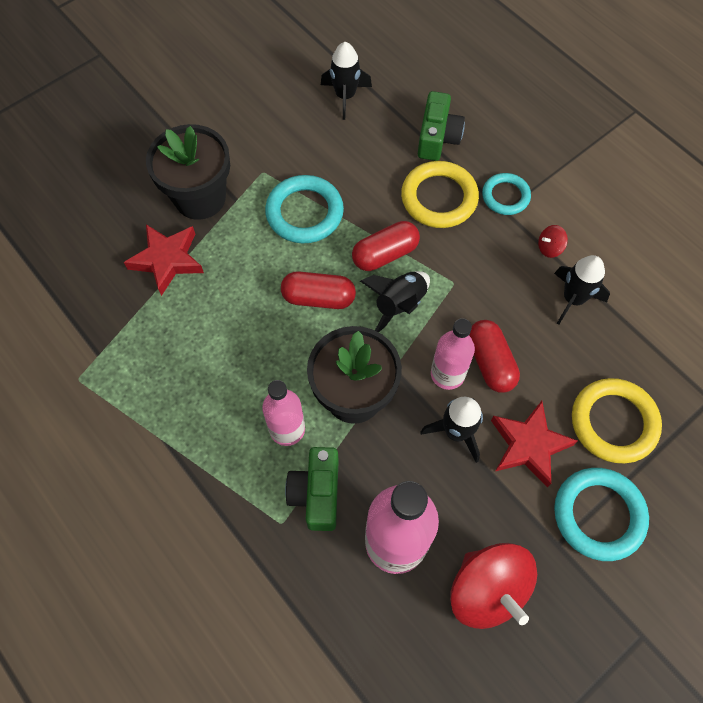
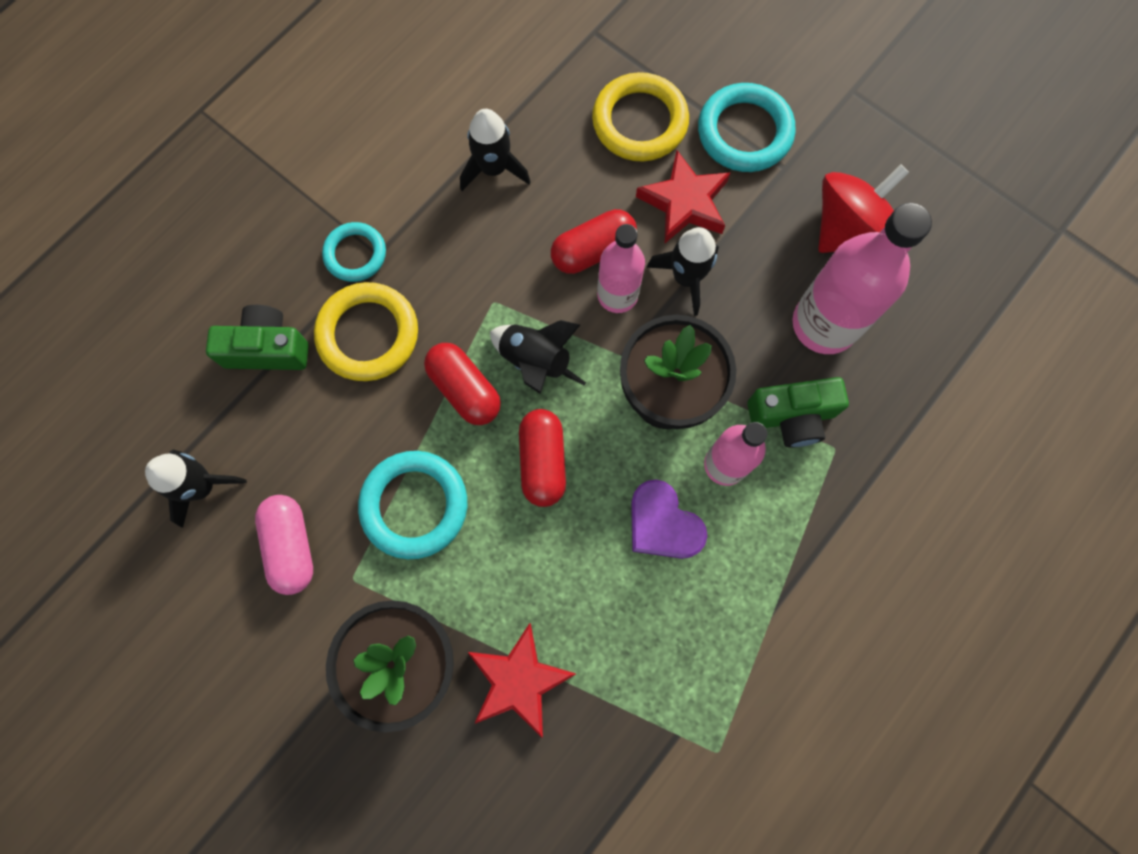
camera: 100 degrees left, 10 degrees up
red spinning top [538,225,568,258] -> none
none -> pink capsule [255,495,313,595]
none -> purple heart [631,479,707,559]

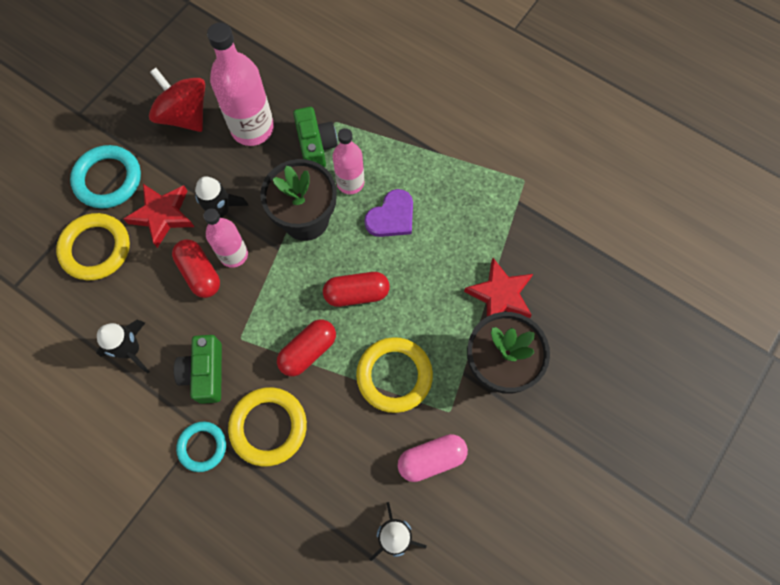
camera: 95 degrees left, 5 degrees down
green camera [206,305,309,370] -> green camera moved to [174,335,222,404]
turquoise ring [358,451,467,559] -> yellow ring [356,337,433,413]
black rocket [490,320,586,394] -> none

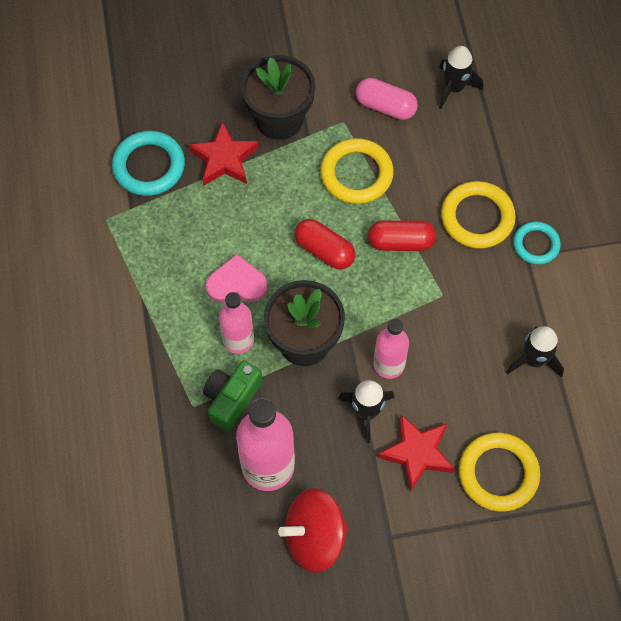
camera: 135 degrees left, 5 degrees down
turquoise ring [70,145,141,208] -> turquoise ring moved to [112,131,185,196]
red spinning top [149,68,205,132] -> red spinning top turned 75 degrees clockwise [278,488,349,573]
red capsule [172,239,220,298] -> none
green camera [174,335,222,404] -> none
purple heart [364,189,413,237] -> pink heart [206,254,267,303]

